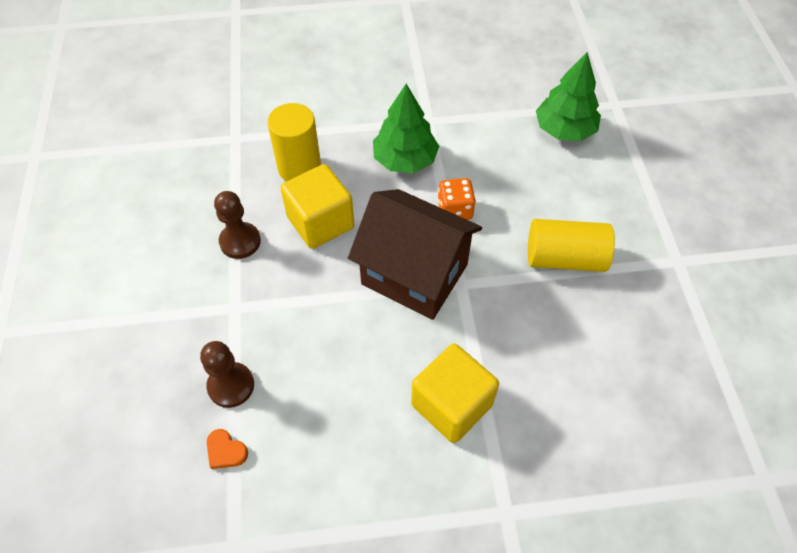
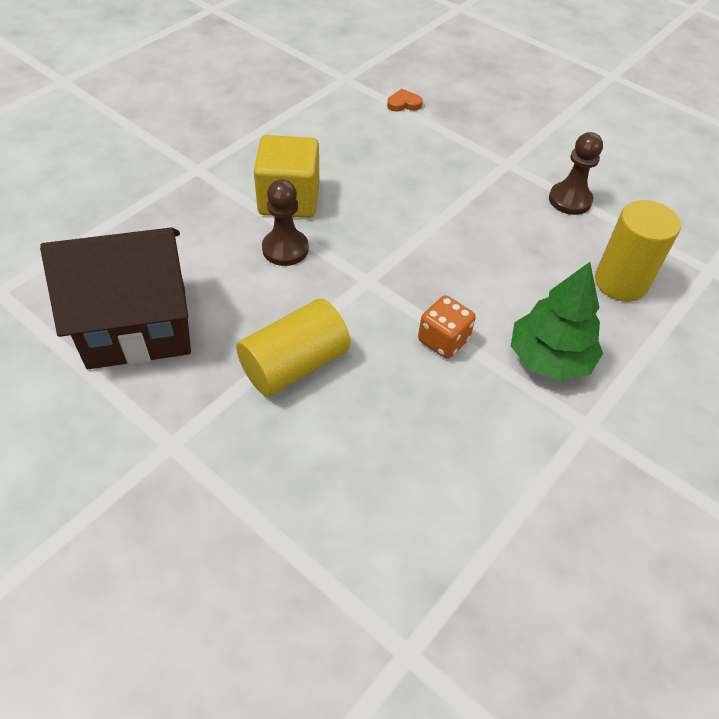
camera: 135 degrees right, 5 degrees down
brown pawn [200,341,254,408] -> brown pawn moved to [262,179,309,266]
yellow cube [280,164,354,249] -> none
brown house [348,189,482,320] -> brown house moved to [40,227,191,369]
green tree [536,52,601,141] -> none

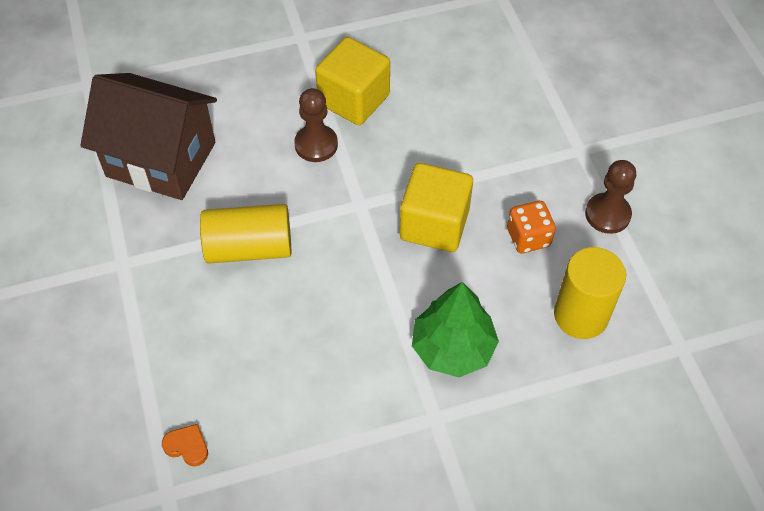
camera: 35 degrees right, 5 degrees up
orange heart [387,89,422,112] -> orange heart moved to [162,424,208,466]
orange dice [418,295,476,359] -> orange dice moved to [507,201,556,253]
none -> yellow cube [400,163,473,252]

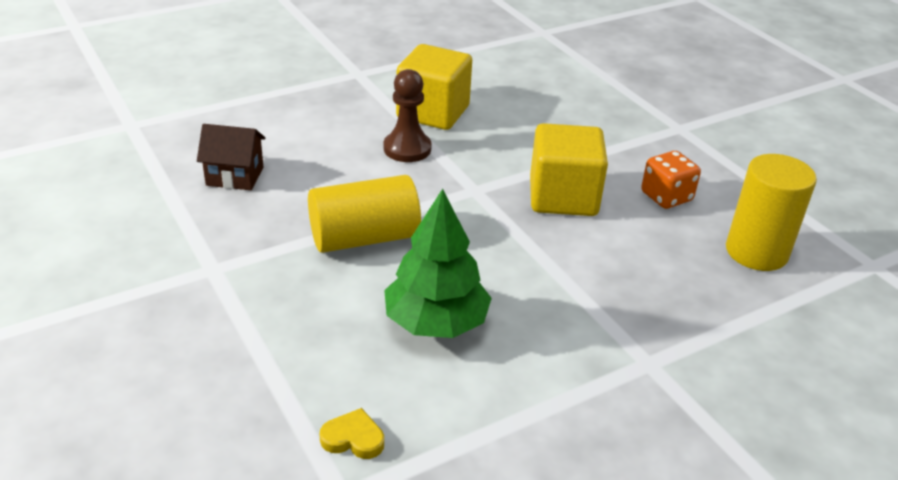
camera: 15 degrees left, 20 degrees down
brown house [80,73,217,200] -> brown house [197,124,266,190], size x0.47
orange heart [162,424,208,466] -> yellow heart [319,408,384,459]
green tree [412,282,499,377] -> green tree moved to [384,189,492,338]
brown pawn [585,160,636,234] -> none

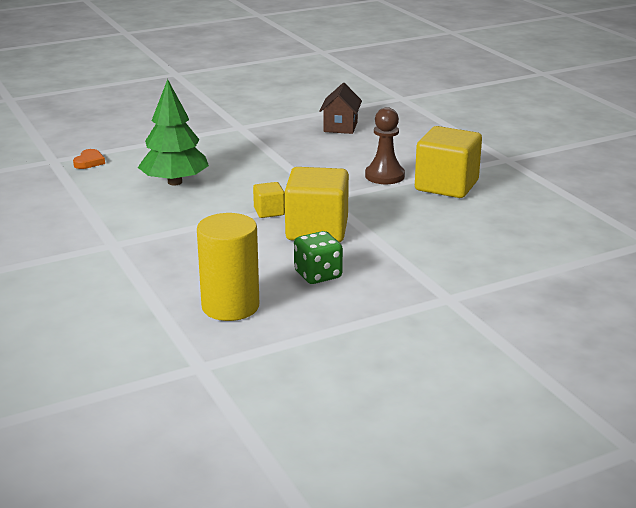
camera: 95 degrees right, 10 degrees down
yellow cylinder [308,175,421,253] -> none
yellow heart [319,408,384,459] -> orange heart [73,149,105,169]
orange dice [641,151,701,209] -> green dice [294,231,343,284]
none -> yellow cube [253,182,285,218]

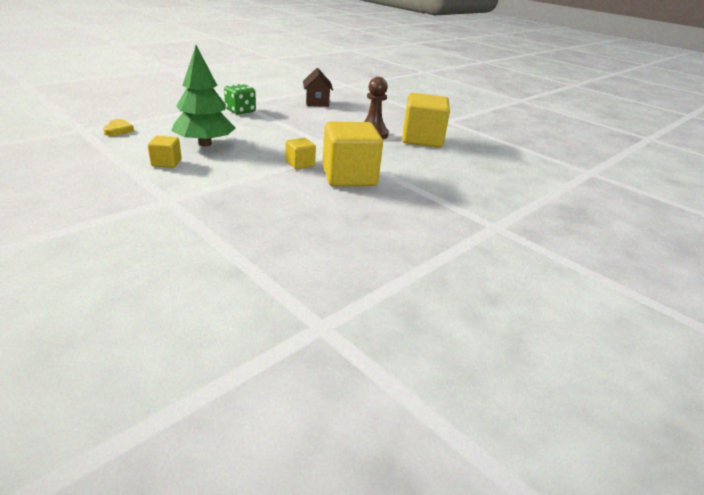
camera: 20 degrees left, 5 degrees up
orange heart [73,149,105,169] -> yellow heart [103,119,134,136]
yellow cylinder [197,213,259,321] -> none
green dice [294,231,343,284] -> green dice moved to [224,83,256,114]
none -> yellow cube [148,136,181,168]

